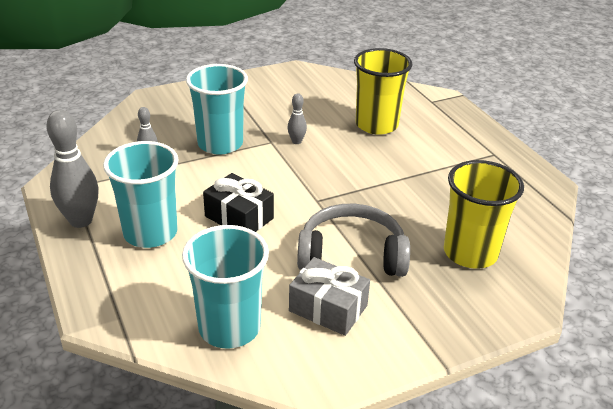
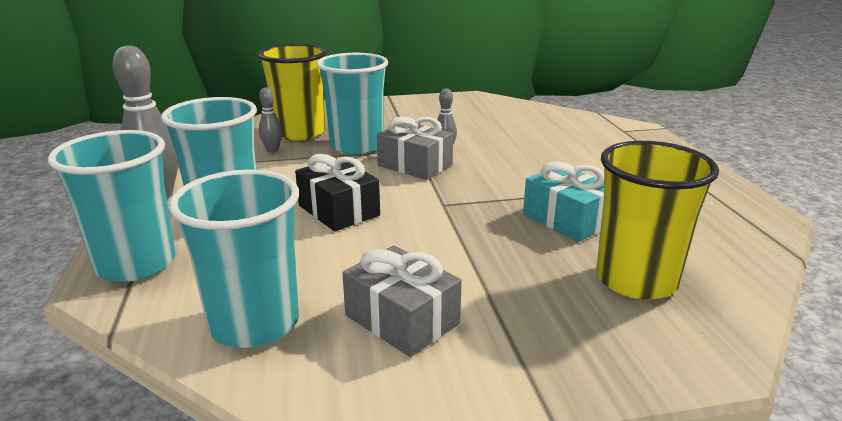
camera: 15 degrees right, 10 degrees down
grey headphones [297,204,410,277] -> none
yellow cup [354,48,413,135] -> yellow cup moved to [258,44,327,140]
none -> turquoise cup [48,130,175,282]
none -> grey gift [377,117,453,180]
none -> turquoise gift [523,161,604,242]

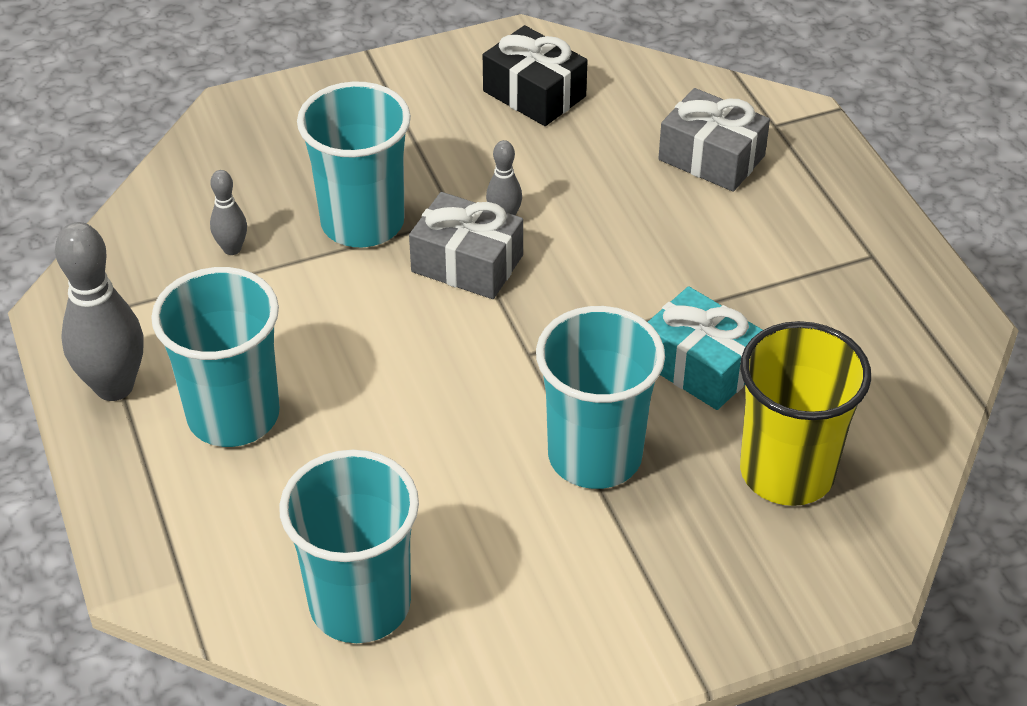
camera: 10 degrees left, 20 degrees up
turquoise cup [48,130,175,282] -> turquoise cup moved to [536,306,665,489]
yellow cup [258,44,327,140] -> none
black gift [295,154,380,231] -> black gift moved to [483,25,588,126]
grey gift [342,245,462,357] -> grey gift moved to [658,88,770,192]

